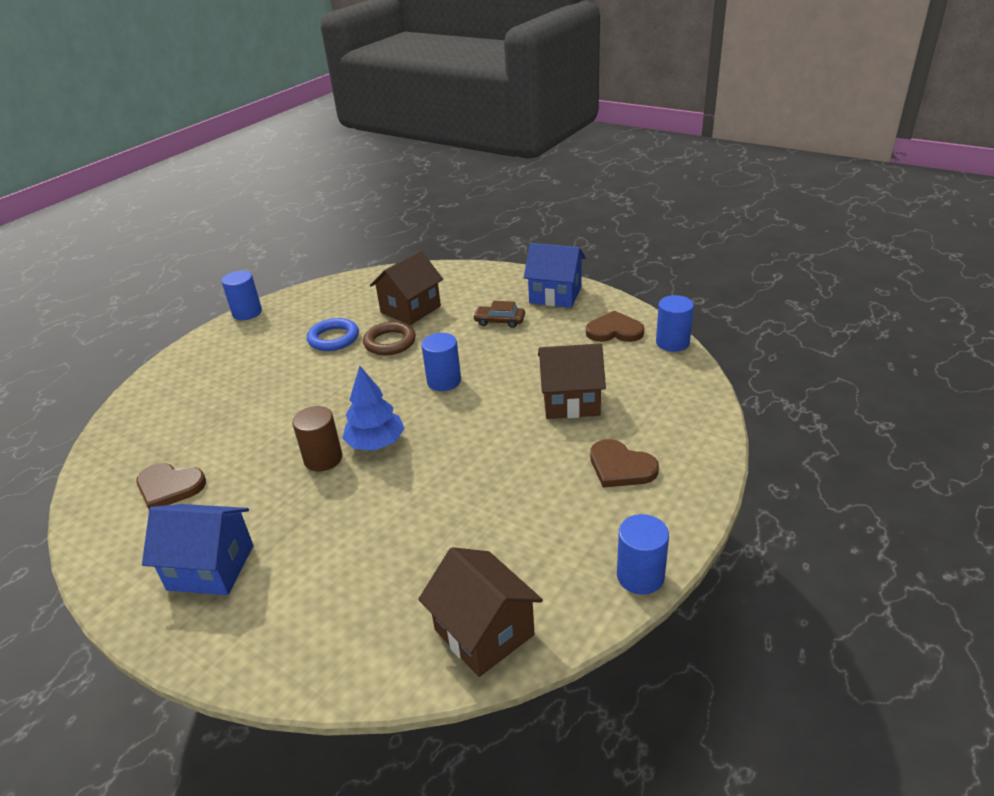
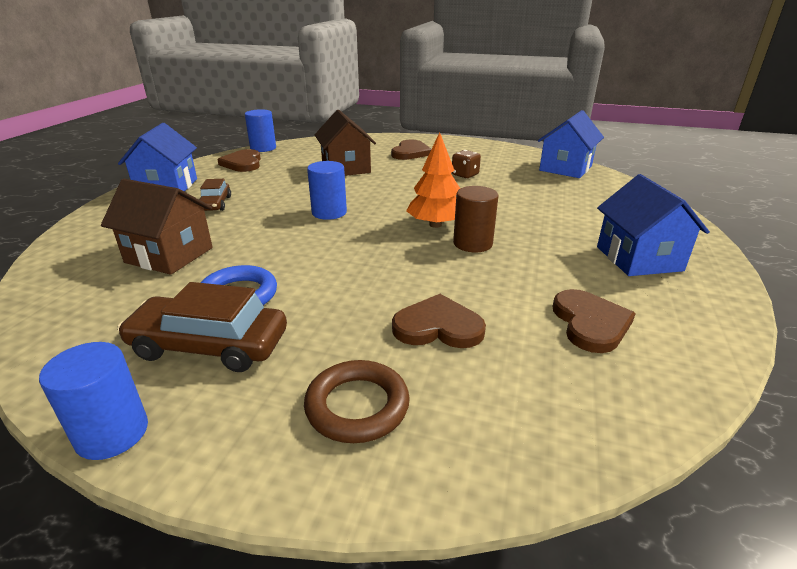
camera: 110 degrees left, 5 degrees down
blue tree [342,366,405,450] -> orange tree [406,132,460,228]
brown ring [363,321,416,355] -> brown ring moved to [304,360,410,443]
brown house [418,547,543,677] -> blue house [538,110,604,178]
blue cylinder [617,514,669,595] -> none
none -> brown car [117,282,287,372]
none -> brown heart [392,294,486,348]
none -> brown dice [452,150,481,178]

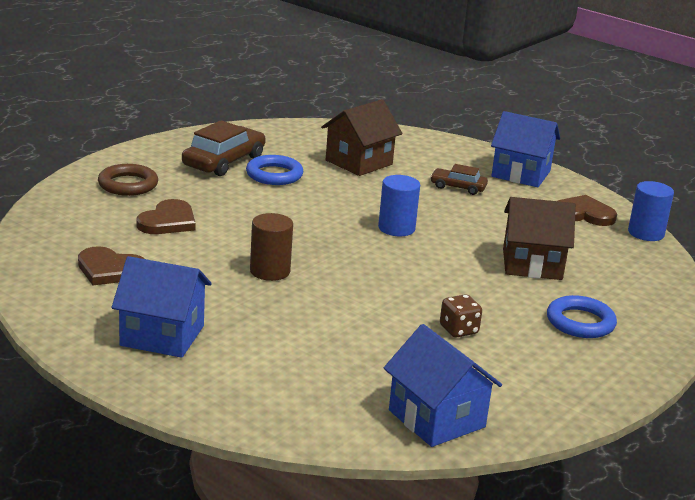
camera: 110 degrees right, 5 degrees down
blue cylinder [39,342,148,460] -> none
brown heart [391,140,431,160] -> blue ring [547,295,617,338]
orange tree [406,132,460,228] -> none

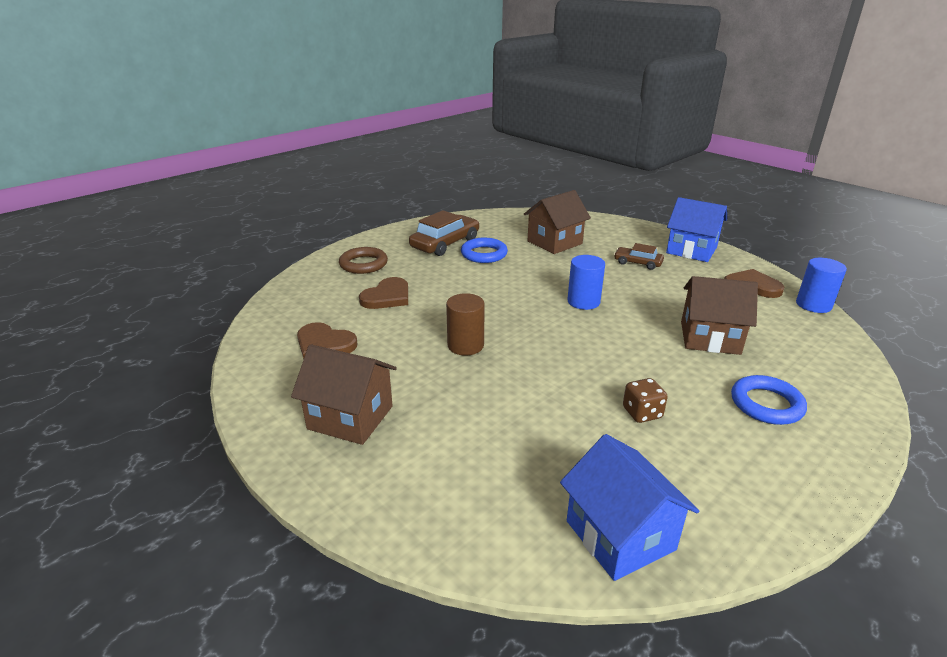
camera: 10 degrees right, 5 degrees up
blue house [112,256,212,358] -> brown house [291,344,397,445]

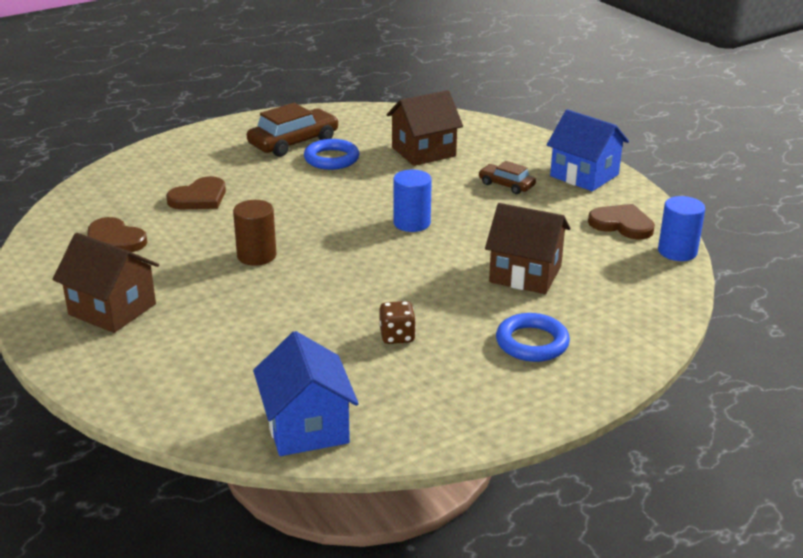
camera: 10 degrees right, 0 degrees up
brown ring [339,247,388,274] -> none

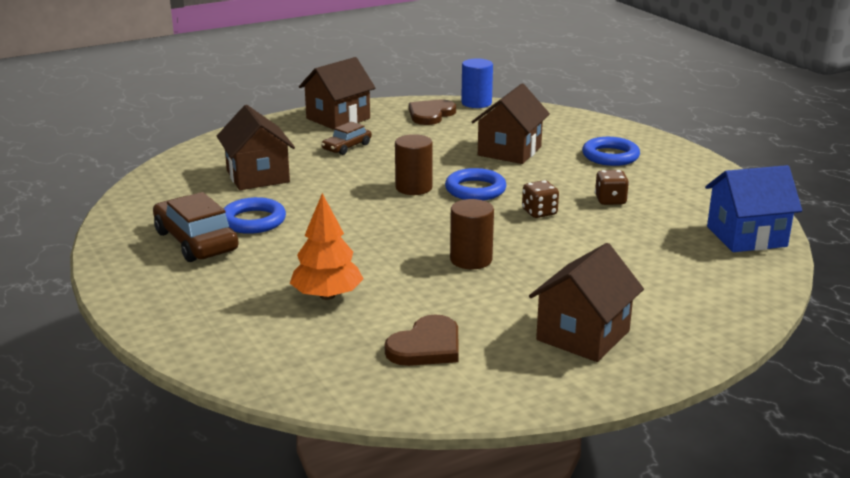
camera: 85 degrees left, 5 degrees down
brown heart [166,176,226,209] -> orange tree [290,193,363,300]
blue cylinder [393,170,432,232] -> brown cylinder [395,134,433,195]
blue house [547,109,629,191] -> brown house [299,57,375,130]
none -> blue ring [445,168,507,201]
none -> brown dice [522,180,559,218]

